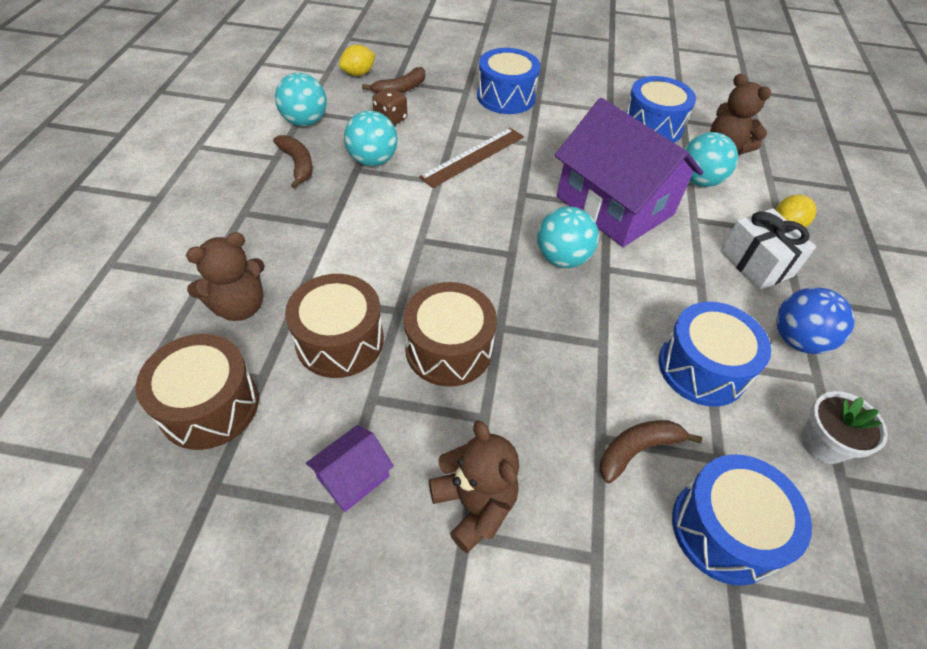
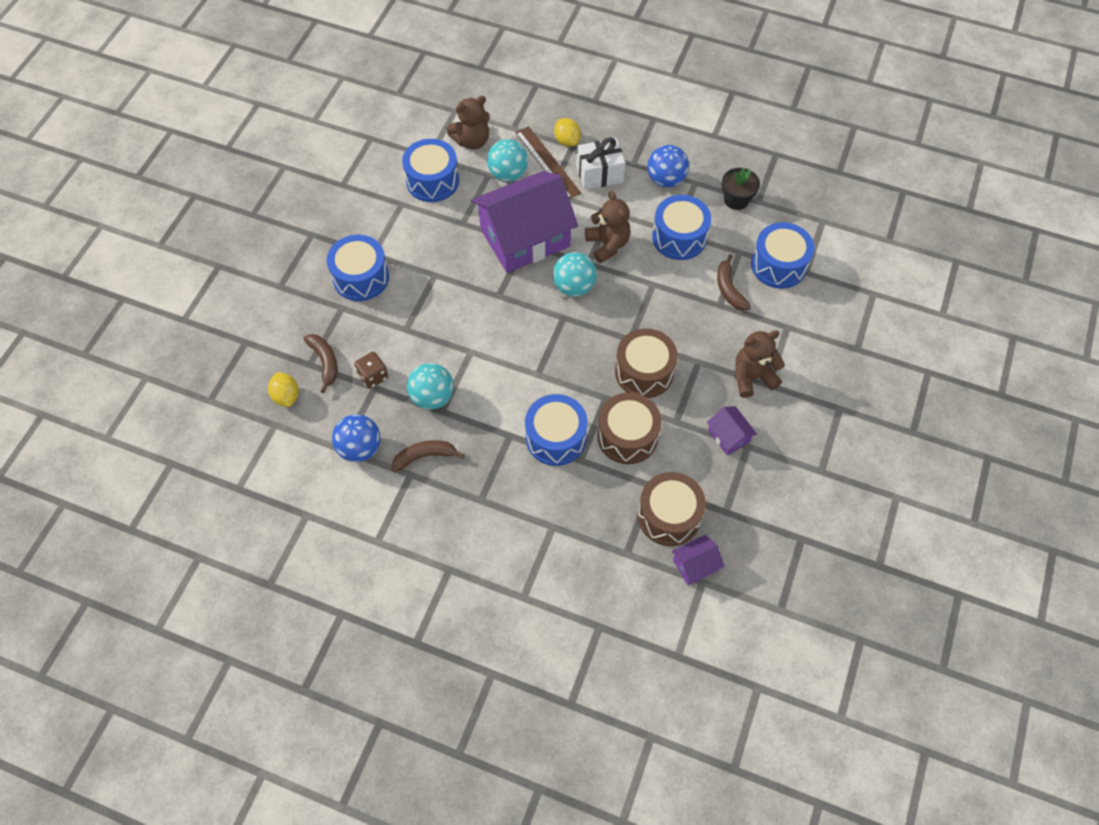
camera: 75 degrees left, 10 degrees up
brown teddy bear [186,232,265,321] -> brown teddy bear moved to [585,191,630,263]
turquoise ball [275,73,327,126] -> blue ball [332,414,381,462]
brown ruler [419,128,524,188] -> brown ruler moved to [515,126,581,199]
white flower pot [801,391,888,464] -> black flower pot [722,168,760,210]
none -> blue drum [525,394,588,466]
none -> purple house [672,535,725,585]

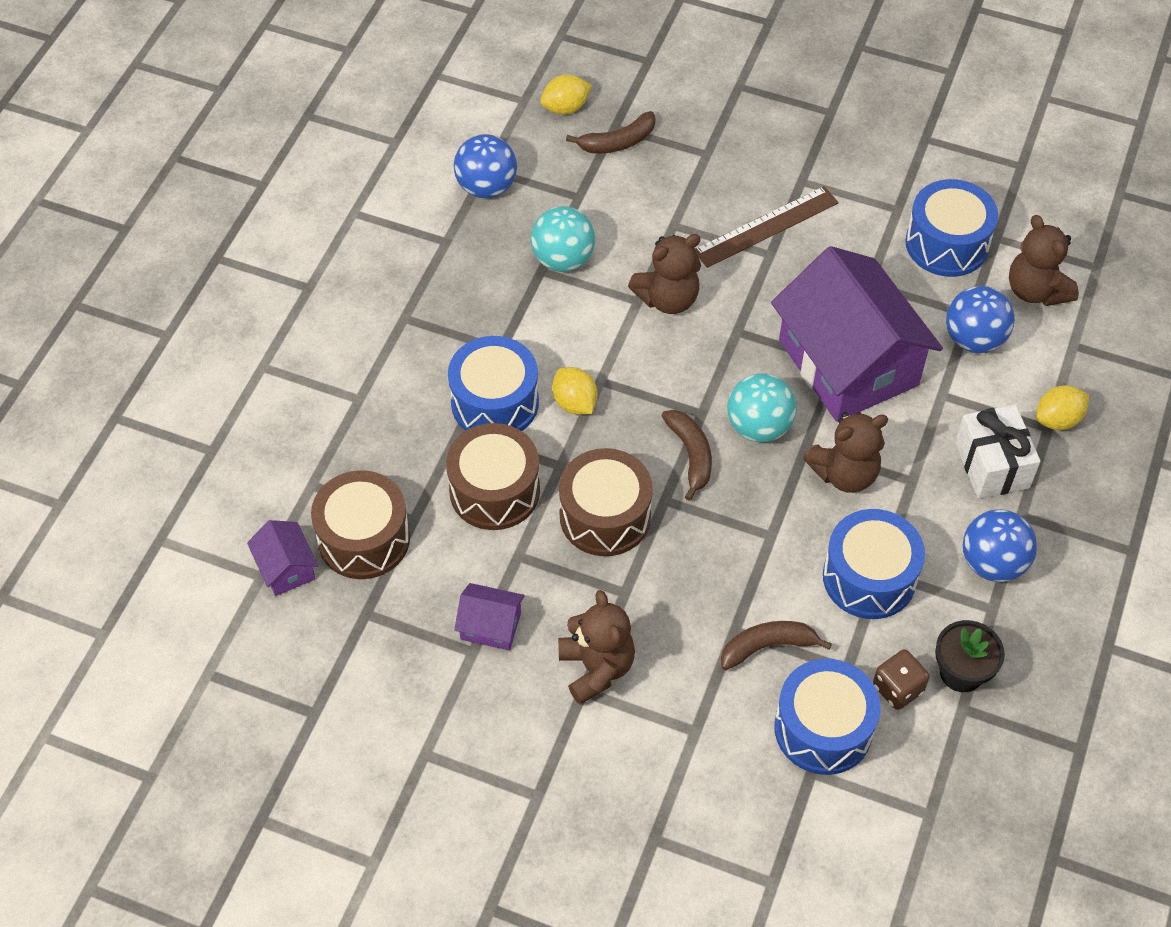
camera: 90 degrees right, 5 degrees down
blue drum [327,235,389,301] -> none
brown dice [354,352,388,389] -> brown dice moved to [873,649,930,710]
brown banana [392,440,465,472] -> brown banana moved to [662,410,712,501]
turquoise ball [487,139,528,182] -> blue ball [946,286,1015,353]
brown ruler [515,126,581,199] -> brown ruler moved to [695,186,839,268]
purple house [707,406,757,455] -> purple house turned 45 degrees clockwise [454,583,524,650]
none -> yellow lemon [552,367,598,415]
none -> brown teddy bear [628,234,701,314]

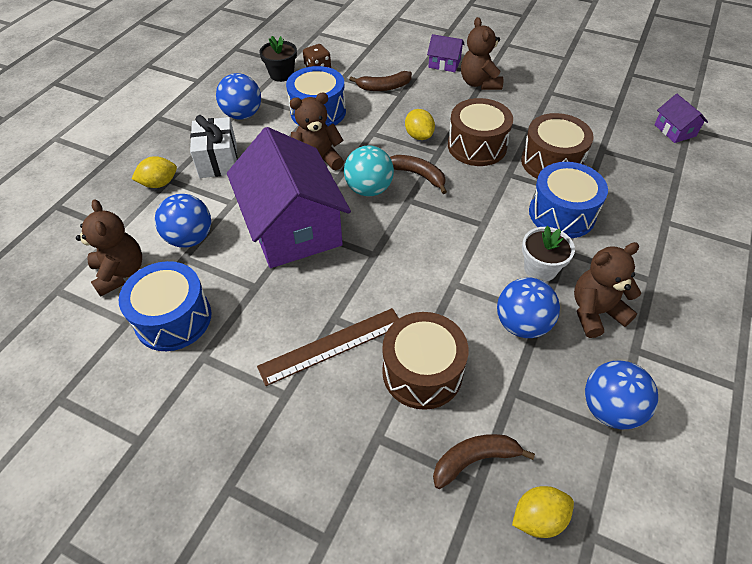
camera: 175 degrees left, 5 degrees down
brown drum [311,470,410,579] -> brown drum moved to [382,312,468,410]
purple house [454,583,524,650] -> purple house moved to [427,34,465,72]
turquoise ball [530,206,595,272] -> blue ball [497,278,560,338]
yellow lemon [552,367,598,415] -> yellow lemon moved to [405,109,435,140]
brown teddy bear [628,234,701,314] -> brown teddy bear moved to [574,242,641,338]
brown banana [662,410,712,501] -> brown banana turned 135 degrees clockwise [390,155,447,194]
blue drum [774,659,881,775] -> none
none -> white flower pot [522,226,575,282]

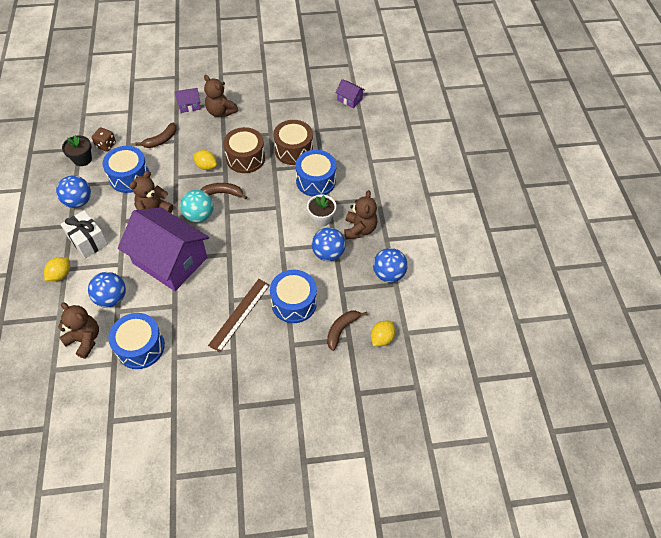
camera: 35 degrees left, 5 degrees up
brown drum [382,312,468,410] -> blue drum [270,270,317,323]
brown teddy bear [574,242,641,338] -> brown teddy bear turned 150 degrees clockwise [344,190,377,239]

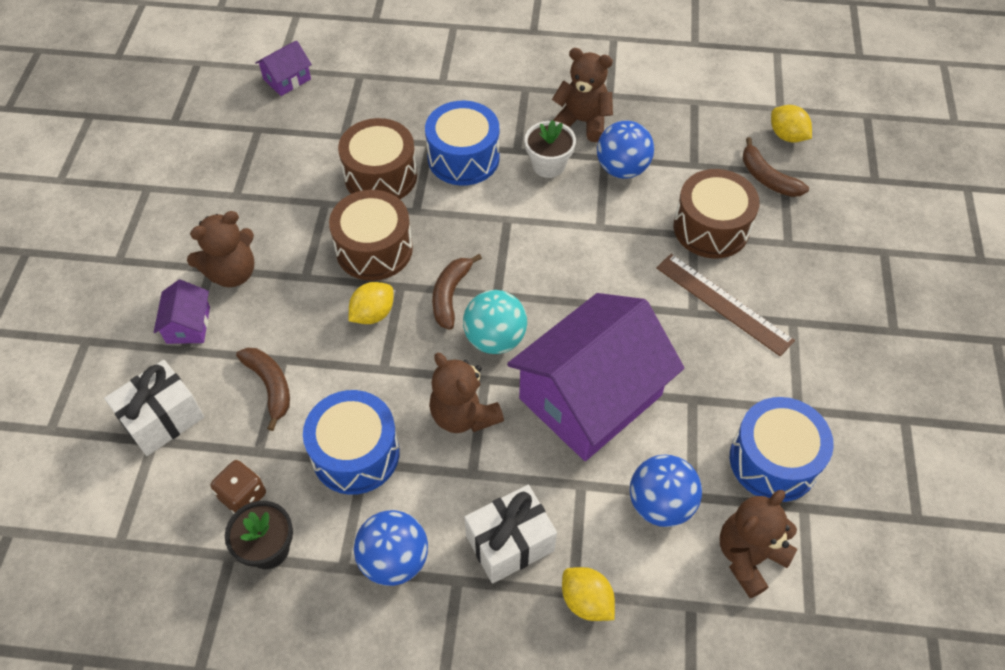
camera: 75 degrees left, 0 degrees up
blue drum [270,270,317,323] -> brown drum [673,169,760,259]
blue ball [373,248,407,282] -> none
none -> white gift [104,360,204,456]

